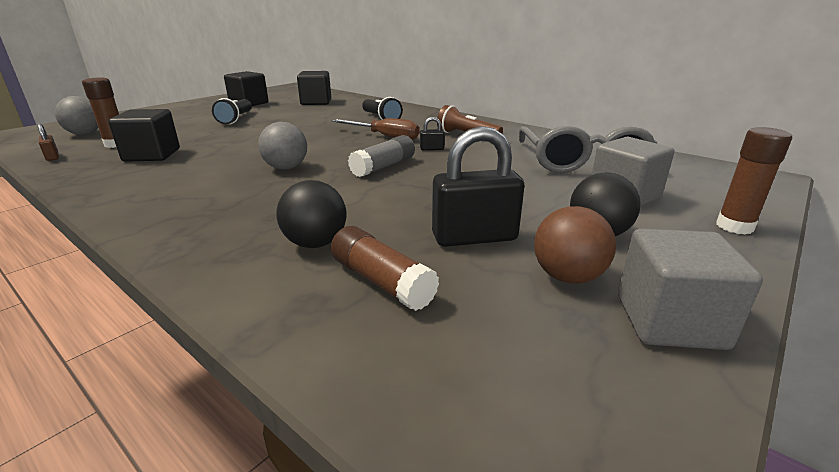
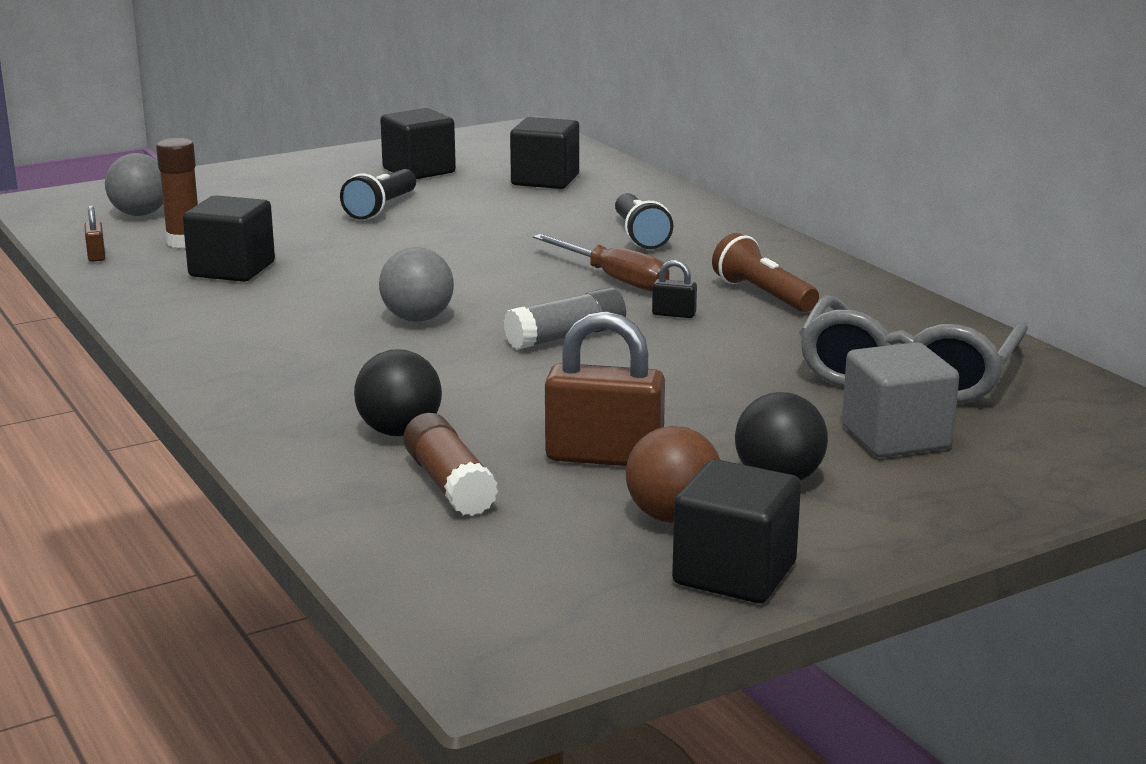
camera: 20 degrees right, 5 degrees down
black padlock [432,126,525,247] -> brown padlock [545,311,665,466]
grey cube [618,228,763,350] -> black cube [672,459,801,603]
brown glue stick [716,127,792,235] -> none

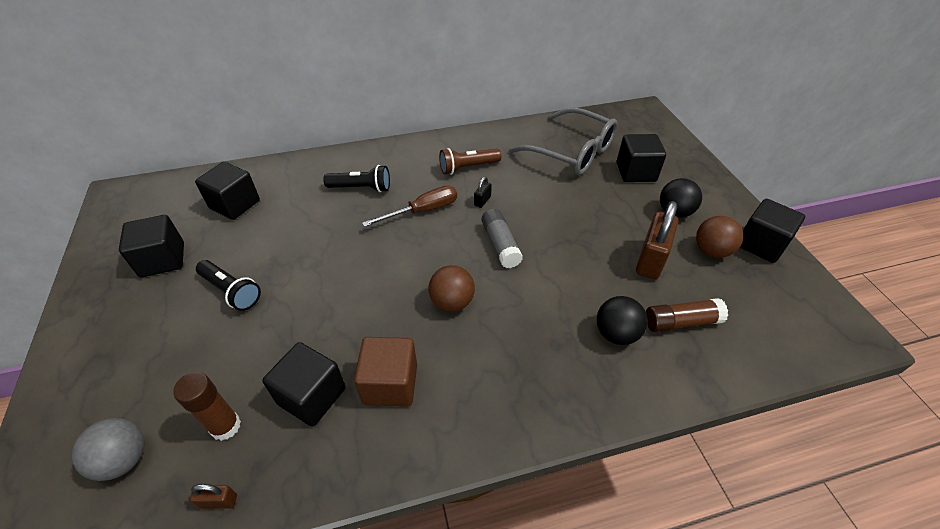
camera: 75 degrees left, 25 degrees up
grey ball [379,247,454,322] -> brown ball [429,265,475,312]
grey cube [842,342,959,458] -> black cube [616,134,666,182]
none -> brown cube [354,337,417,407]

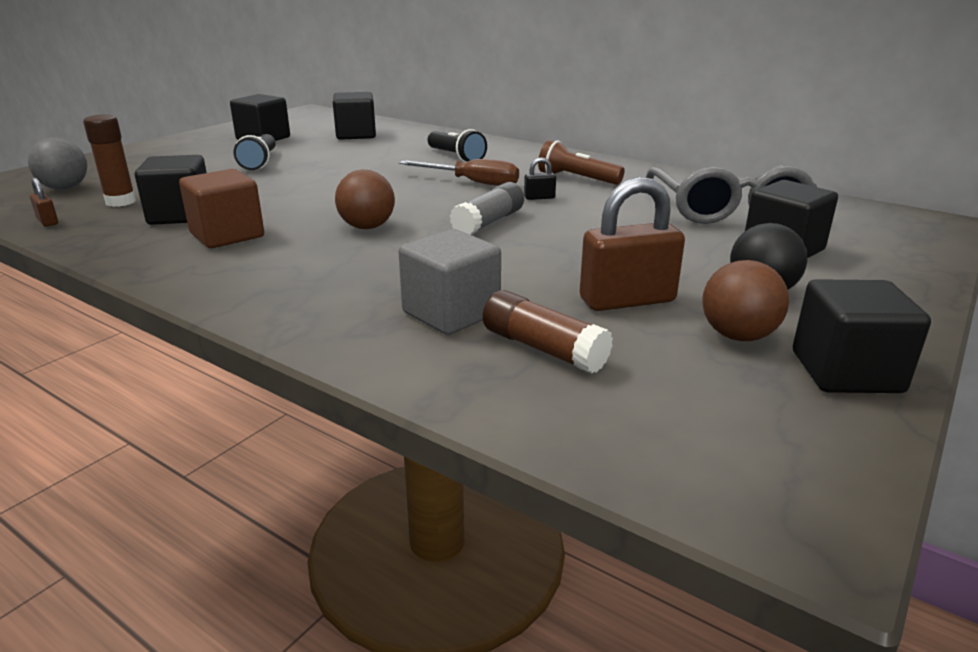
camera: 50 degrees right, 20 degrees down
black ball [597,296,648,345] -> grey cube [398,229,501,335]

